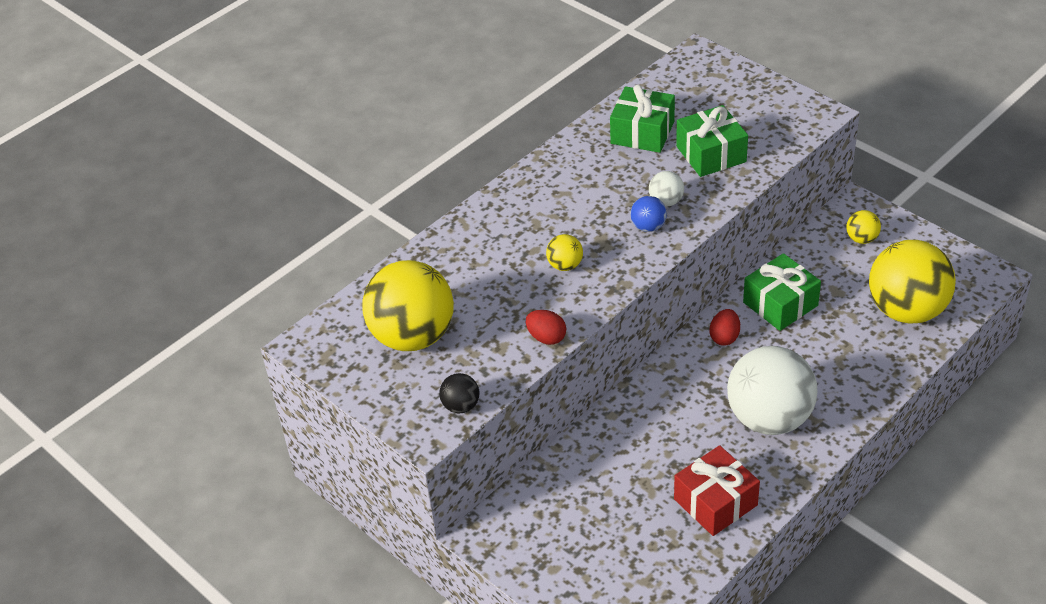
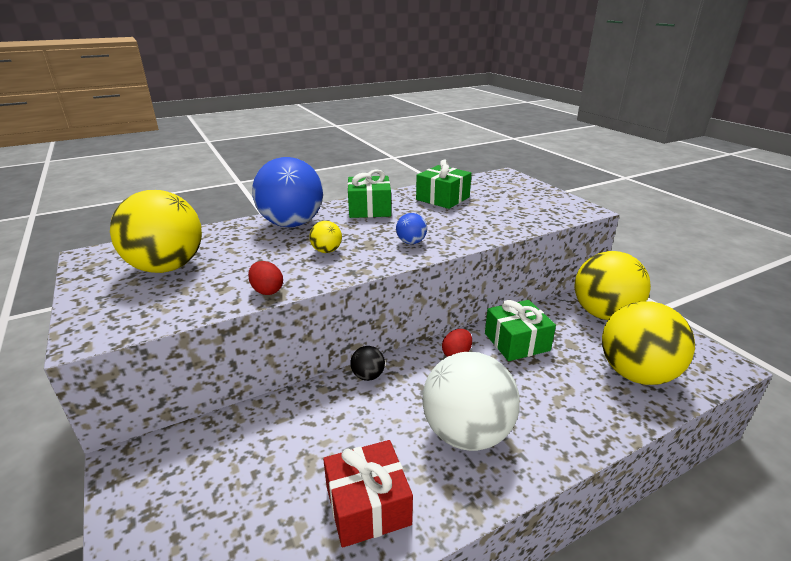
camera: 15 degrees right, 15 degrees down
black ball [439,373,480,413] -> black ball moved to [351,346,385,381]
white ball [649,171,684,207] -> none
green gift [676,105,748,177] -> green gift moved to [347,169,391,218]
yellow ball [846,210,881,244] -> yellow ball [575,251,651,320], size x2.35
none -> blue ball [252,157,323,227]

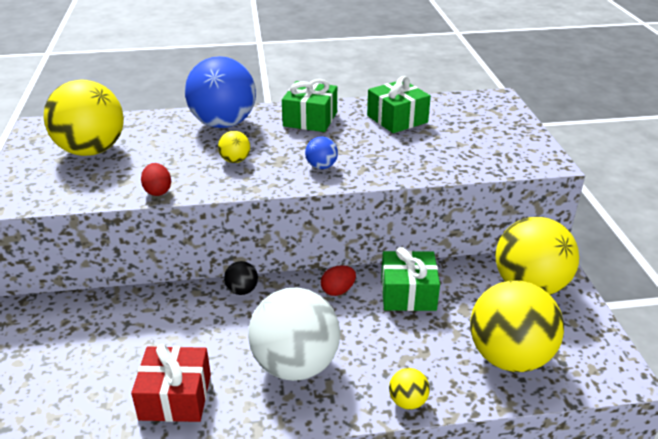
camera: 20 degrees right, 5 degrees up
none -> yellow ball [389,368,430,410]

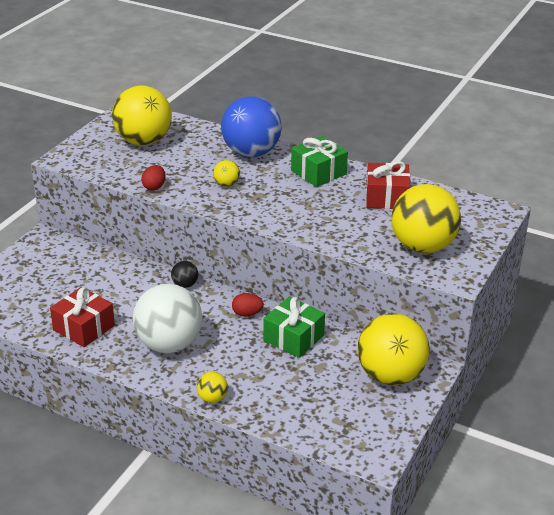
camera: 35 degrees right, 0 degrees up
blue ball [305,136,338,169] -> none
green gift [367,76,431,133] -> red gift [366,161,411,209]
yellow ball [470,280,564,372] -> yellow ball moved to [391,184,461,253]

